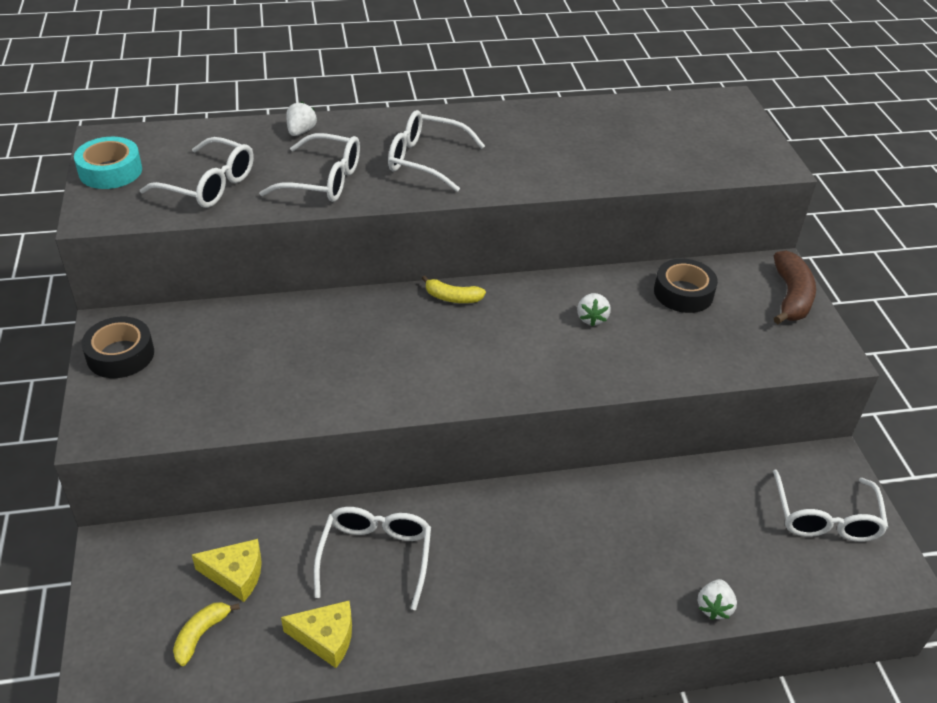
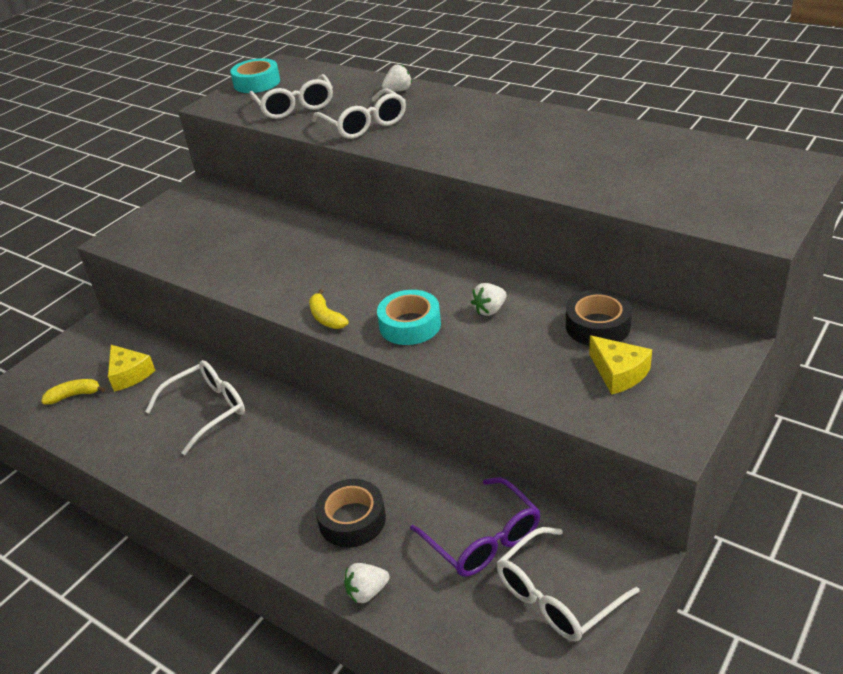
camera: 50 degrees right, 5 degrees down
black tape [81,317,154,378] -> black tape moved to [315,479,386,548]
yellow cheese [281,601,352,668] -> yellow cheese moved to [589,336,652,395]
white glasses [388,110,485,192] -> none
yellow banana [422,276,486,303] -> yellow banana moved to [309,289,349,329]
brown banana [774,251,816,324] -> none
none -> turquoise tape [377,290,441,345]
none -> purple glasses [410,477,541,577]

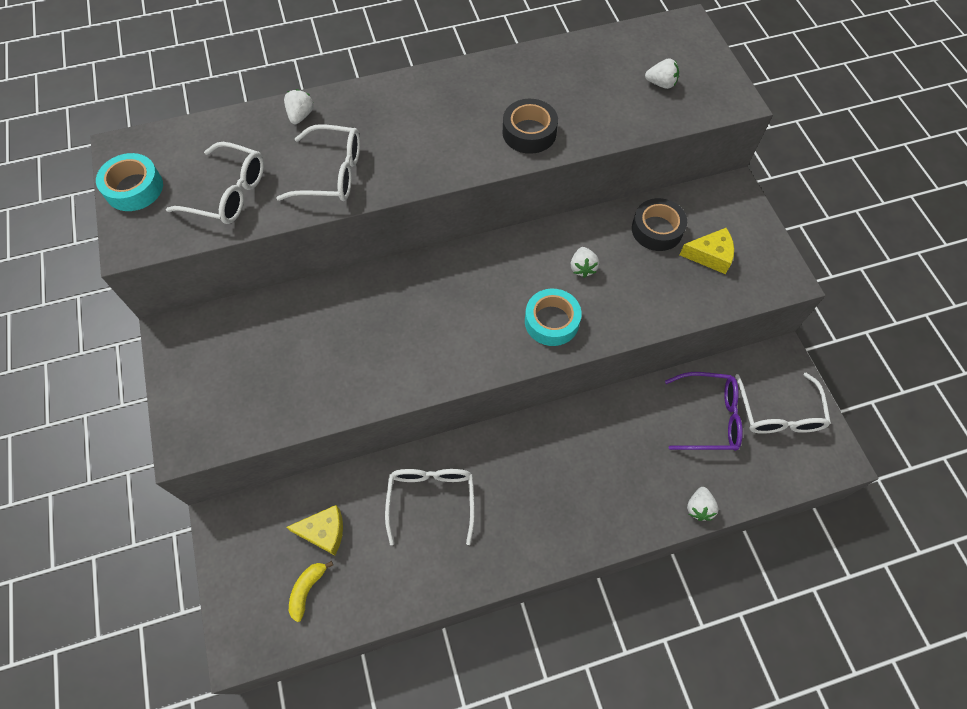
camera: 55 degrees left, 25 degrees up
yellow banana [309,289,349,329] -> none
black tape [315,479,386,548] -> black tape moved to [503,99,558,154]
none -> white strawberry [645,58,679,89]

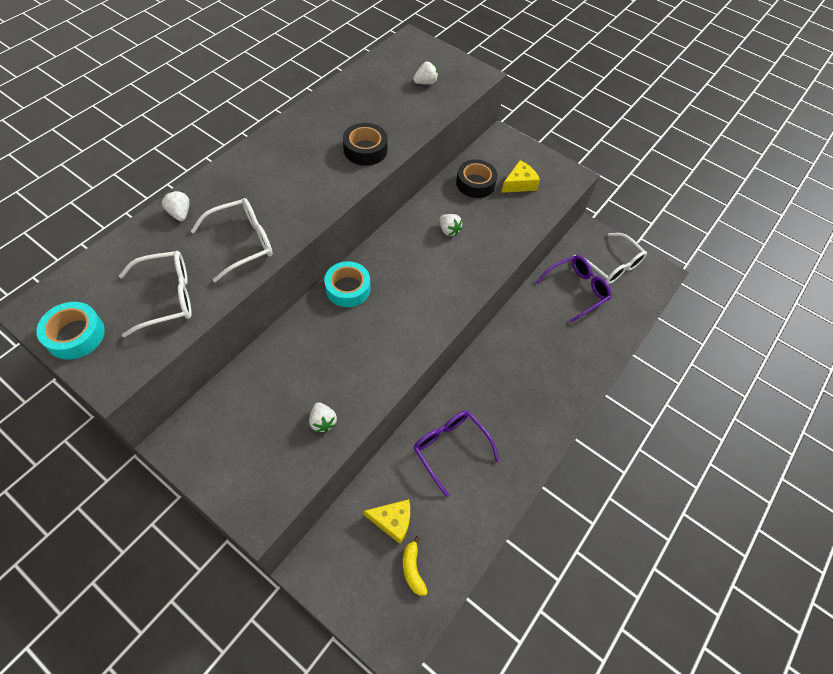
camera: 40 degrees left, 5 degrees down
yellow cheese [286,505,343,555] -> yellow cheese turned 45 degrees clockwise [364,499,410,544]
white glasses [385,469,475,545] -> purple glasses [413,411,499,497]
turquoise tape [525,289,582,346] -> turquoise tape moved to [324,261,370,307]
white strawberry [687,487,719,521] -> white strawberry moved to [309,402,337,432]

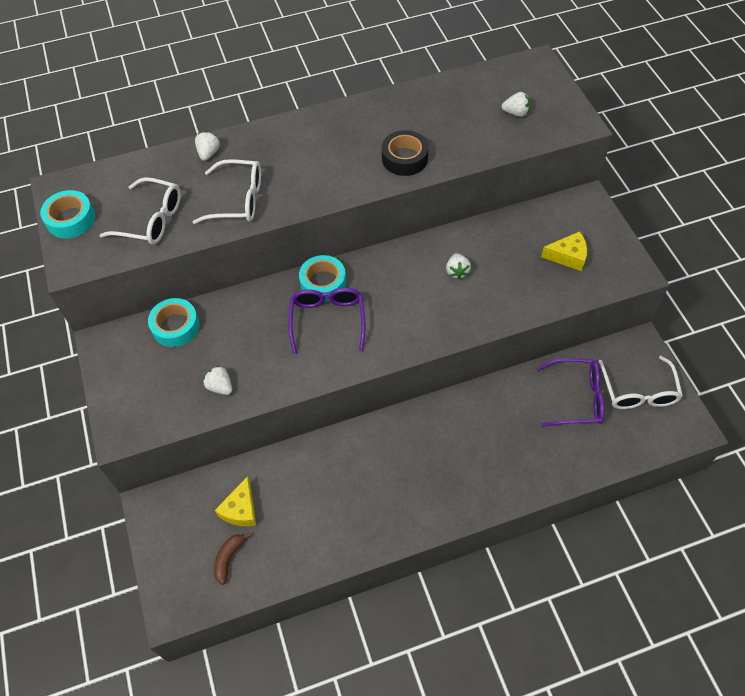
camera: 40 degrees right, 0 degrees up
white strawberry [309,402,337,432] -> white strawberry turned 120 degrees clockwise [203,365,232,395]
yellow cheese [364,499,410,544] -> yellow cheese turned 60 degrees clockwise [215,476,256,526]
yellow banana [403,536,428,596] -> brown banana [214,533,251,585]
purple glasses [413,411,499,497] -> purple glasses moved to [288,288,366,354]
black tape [456,159,497,198] -> none
none -> turquoise tape [148,298,200,347]

